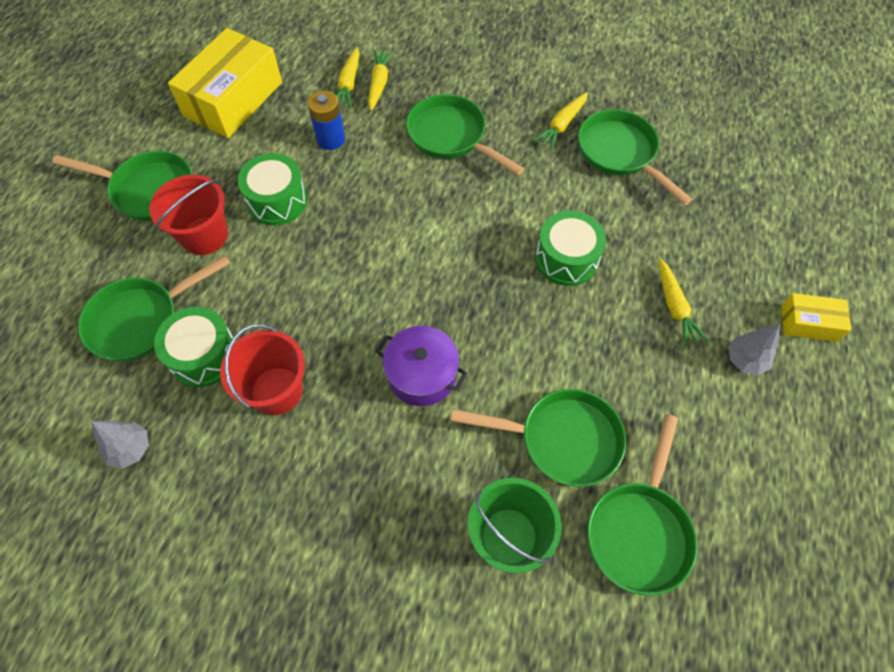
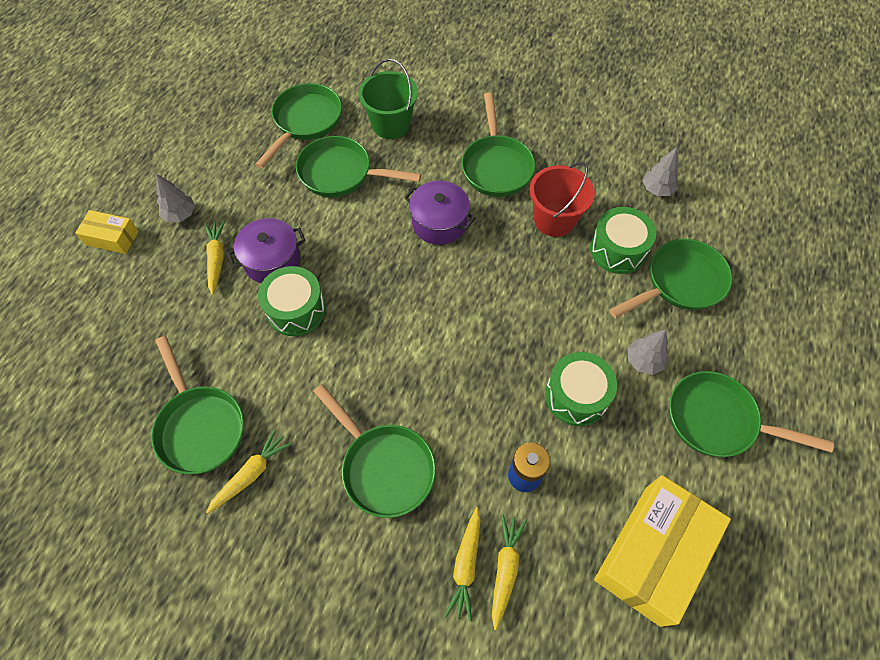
camera: 175 degrees left, 0 degrees up
red bucket [149,175,228,255] -> grey tree [628,330,668,375]
none -> purple pot [227,218,306,283]
none -> green pan [462,92,535,197]

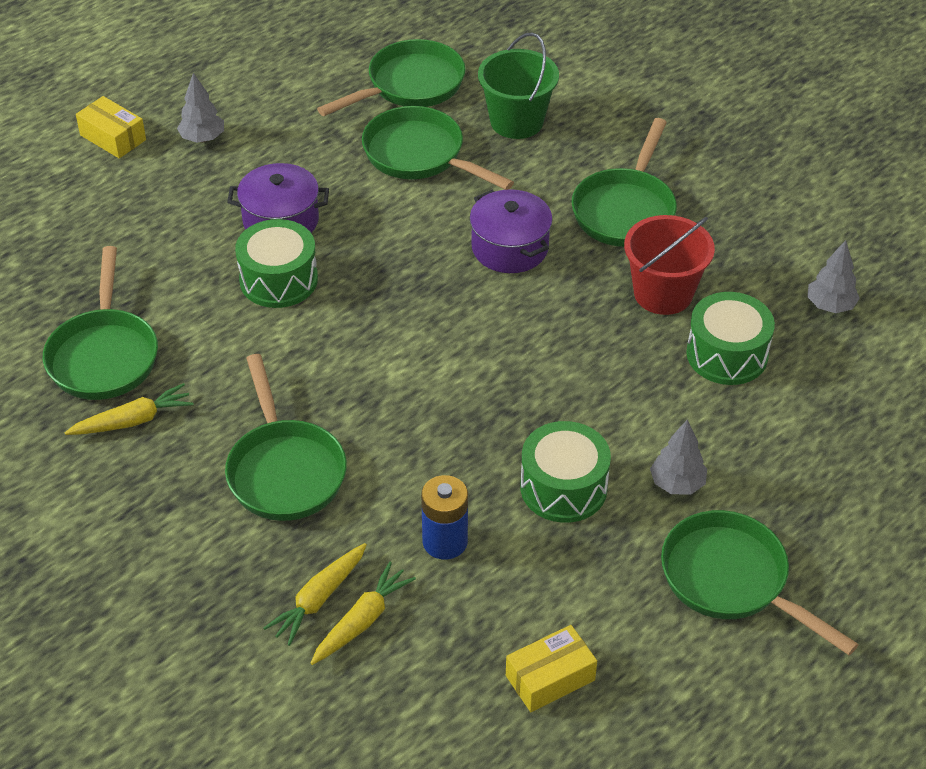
camera: 25 degrees right, 15 degrees down
yellow carrot [204,221,225,295] -> none
yellow box [594,475,731,627] -> yellow box [506,625,597,712], size x0.50
green pan [609,239,733,318] -> none

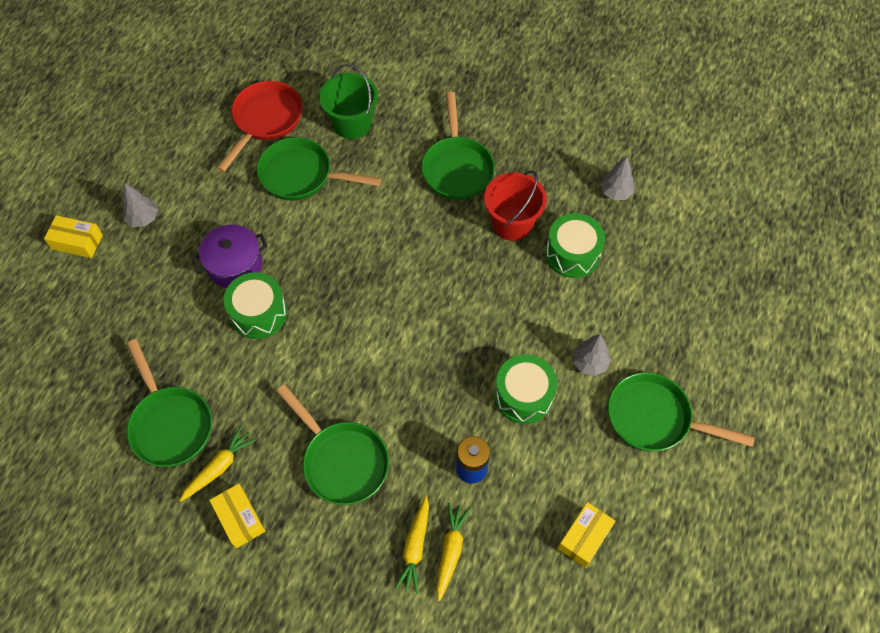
camera: 25 degrees left, 15 degrees up
green pan [317,39,466,116] -> red pan [217,81,303,172]
purple pot [470,189,553,273] -> none
none -> yellow box [209,483,265,549]

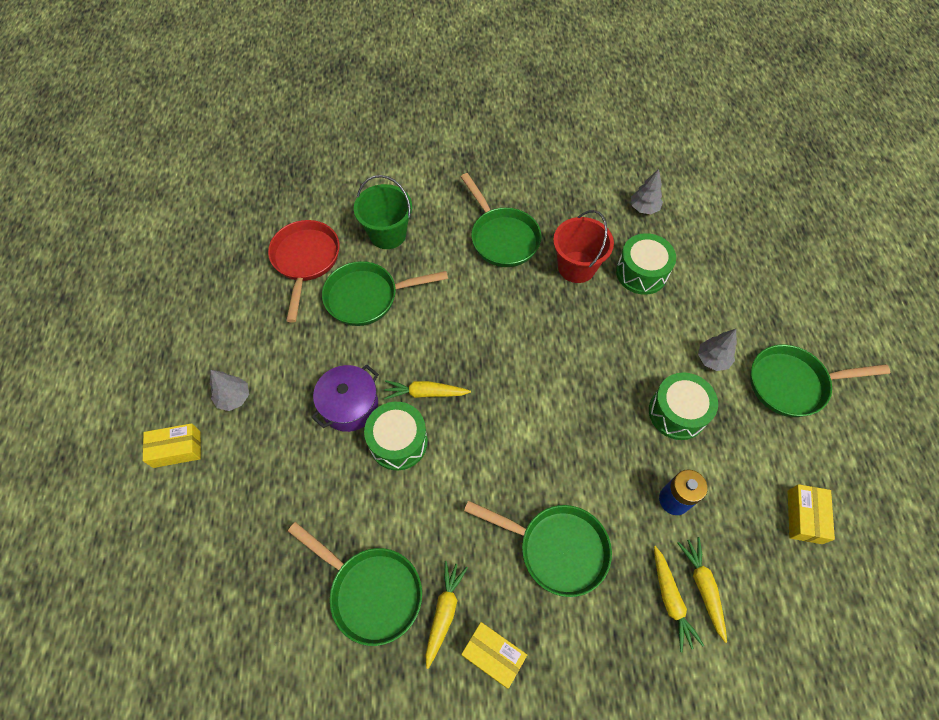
camera: 25 degrees left, 0 degrees up
none -> yellow carrot [384,380,471,400]

